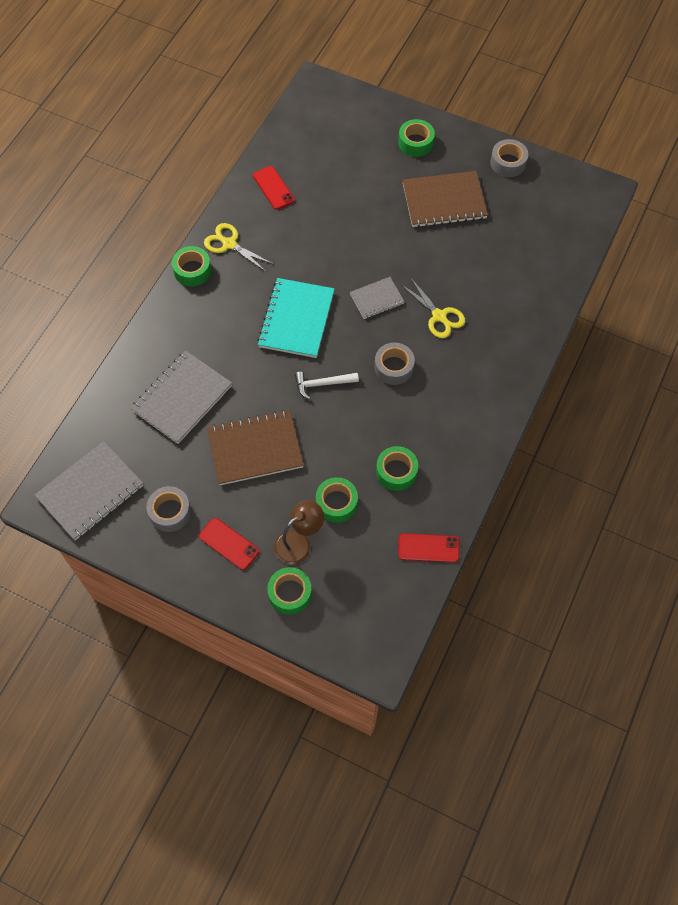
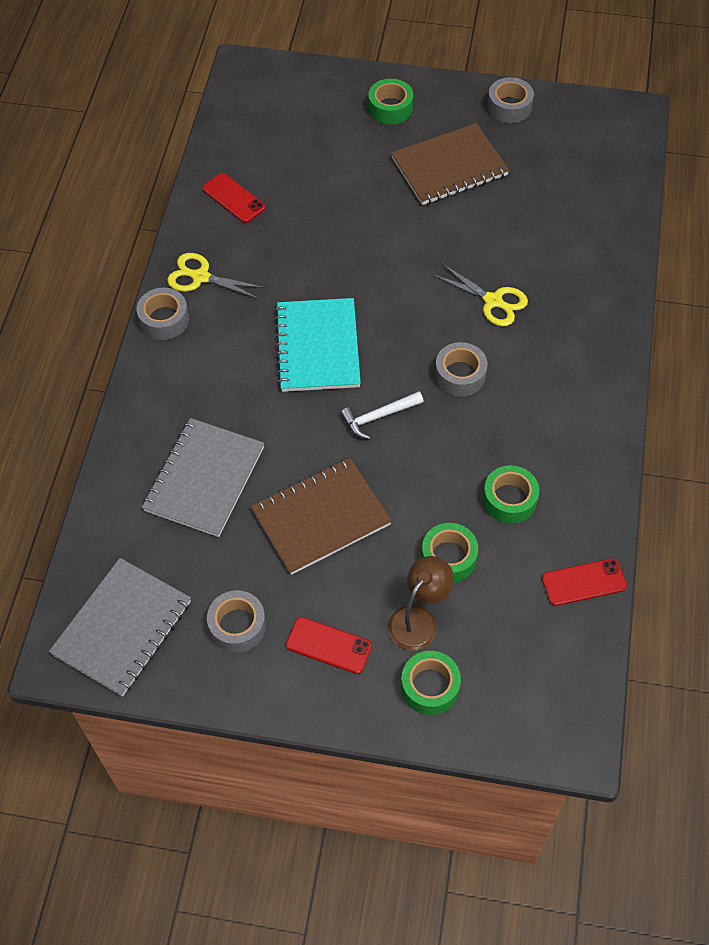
camera: 15 degrees left, 5 degrees down
green tape [172,246,211,286] -> grey tape [137,288,189,340]
grey notebook [350,277,405,319] -> none

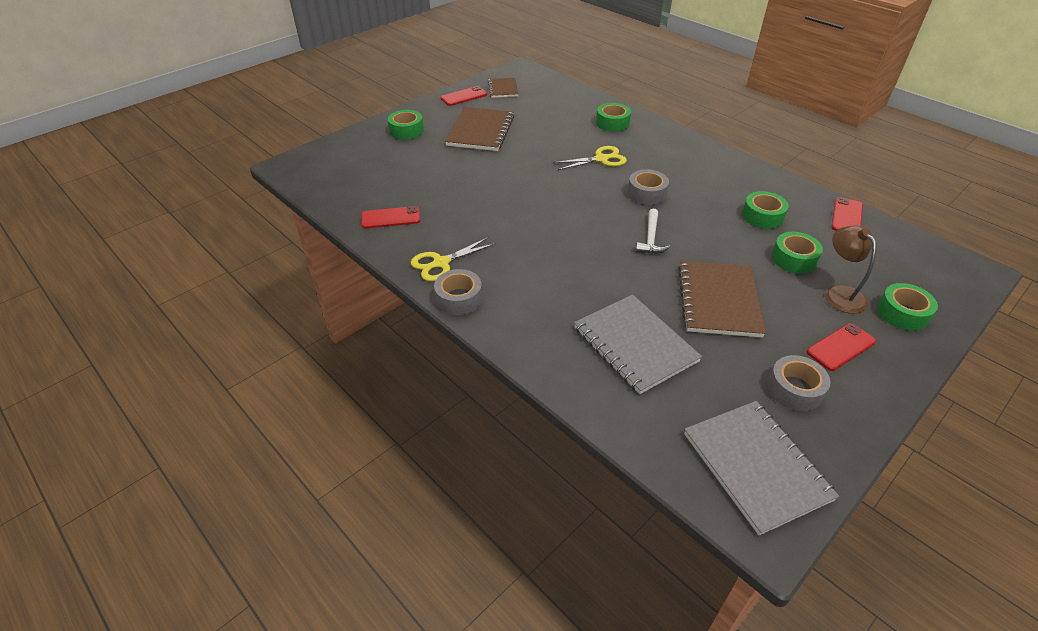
camera: 55 degrees left, 15 degrees down
turquoise notebook [275,298,361,392] -> none
grey tape [487,77,534,123] -> red phone [441,86,487,106]
none -> brown notebook [488,78,518,98]
none -> green tape [596,103,631,132]

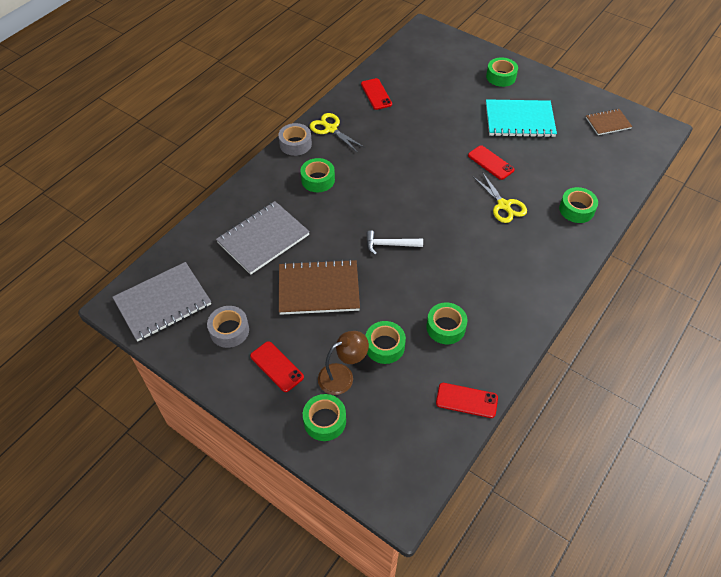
camera: 80 degrees right, 10 degrees up
red phone [441,86,487,106] -> red phone moved to [468,145,515,180]
brown notebook [445,107,514,151] -> turquoise notebook [486,99,557,137]
grey tape [628,169,669,205] -> none
none -> green tape [300,158,335,192]

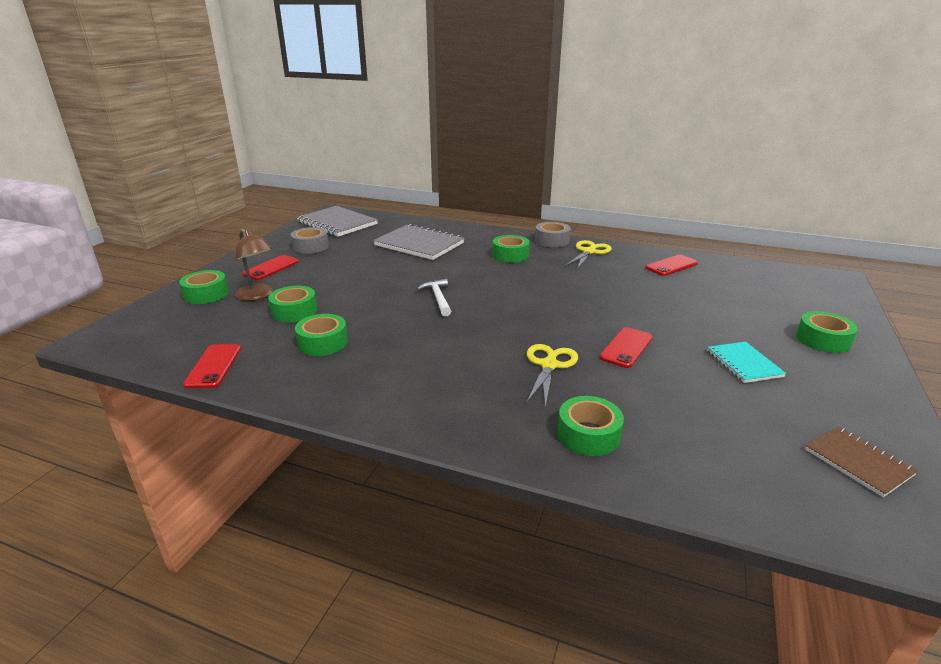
camera: 75 degrees right, 25 degrees down
brown notebook [279,259,360,315] -> none
yellow scissors [473,172,527,223] -> yellow scissors turned 150 degrees clockwise [526,344,578,407]
turquoise notebook [486,99,557,137] -> turquoise notebook [707,342,786,383], size x0.57

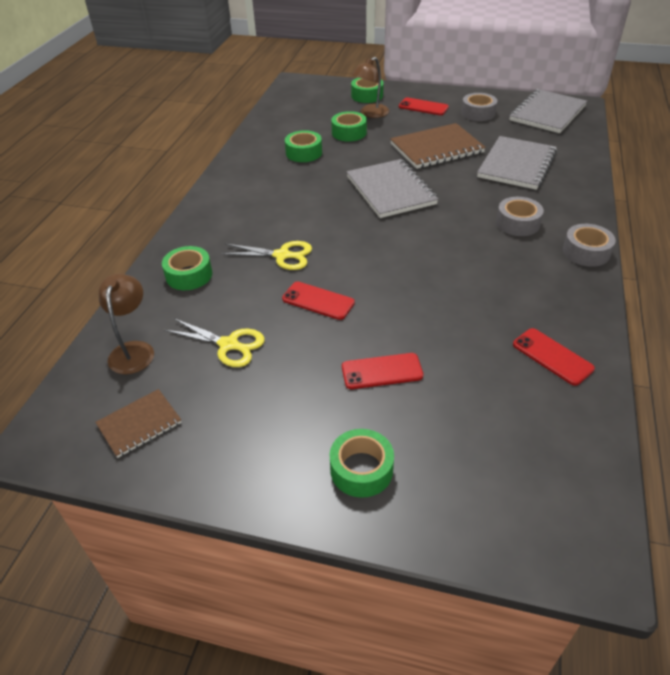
camera: 85 degrees right, 15 degrees up
red phone [183,344,241,388] -> red phone moved to [342,353,423,389]
white hammer [417,279,451,316] -> grey notebook [347,159,438,218]
green tape [492,235,530,263] -> grey tape [496,197,544,236]
yellow scissors [565,240,612,269] -> yellow scissors moved to [164,318,265,367]
turquoise notebook [707,342,786,383] -> none
none -> brown lamp [99,274,154,374]
none -> brown notebook [390,123,486,169]

